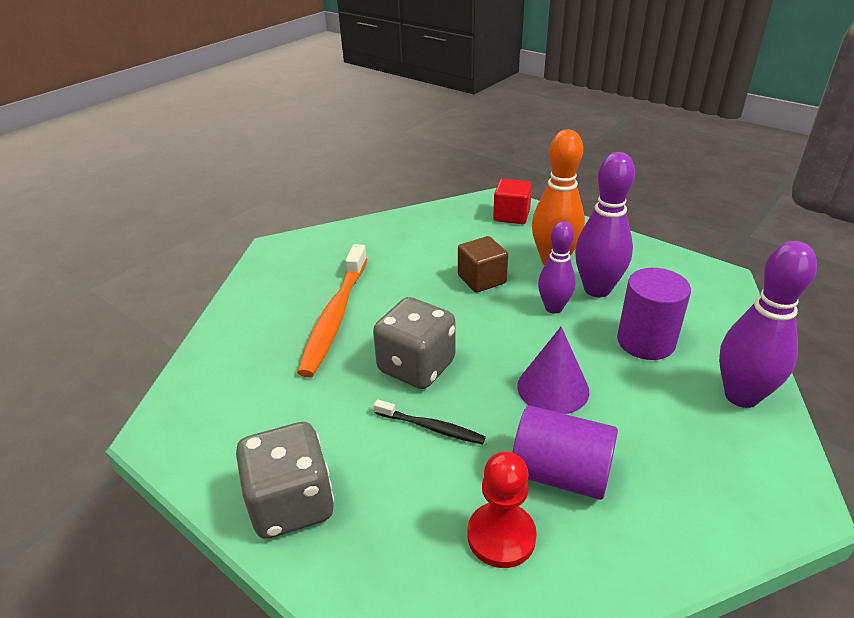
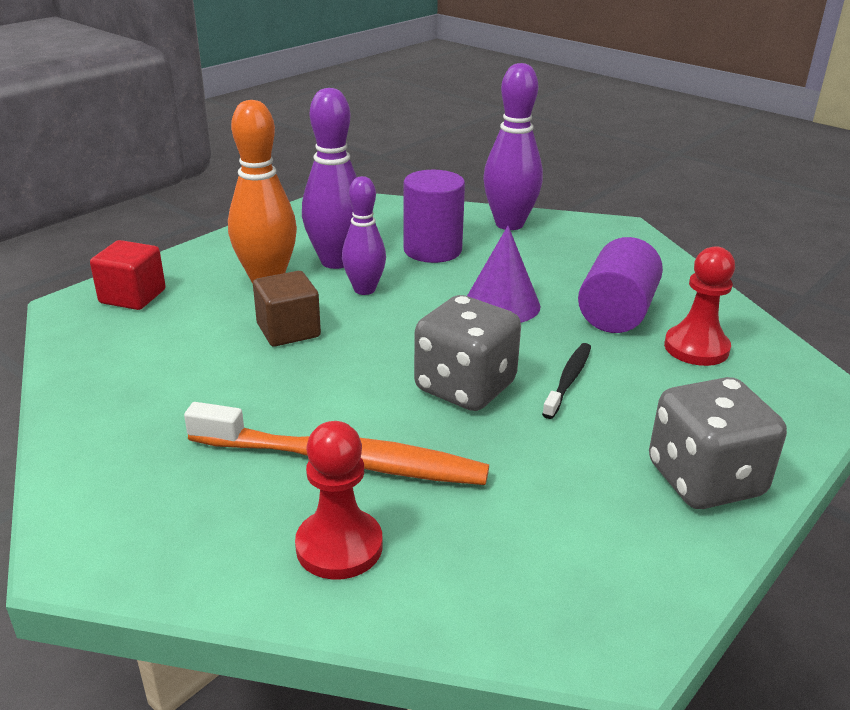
camera: 90 degrees left, 5 degrees down
none -> red pawn [295,421,382,580]

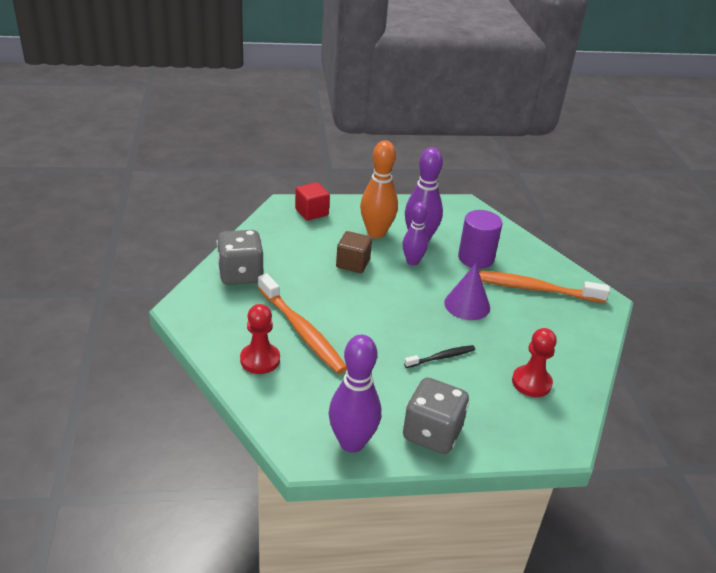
camera: 40 degrees right, 5 degrees up
grey dice [414,295,521,411] -> grey dice moved to [217,230,264,285]
purple bowling pin [483,63,543,230] -> purple bowling pin moved to [329,335,381,453]
purple cylinder [578,237,663,333] -> none
none -> orange toothbrush [478,270,610,303]

